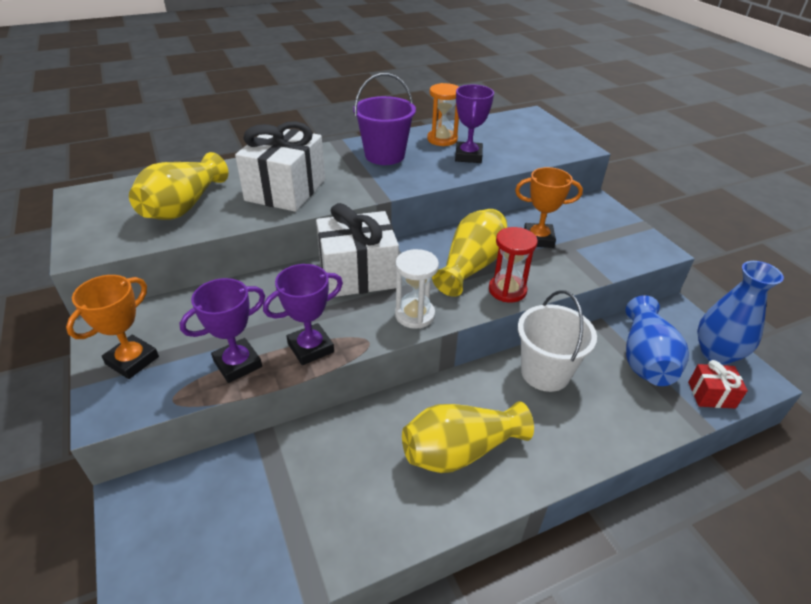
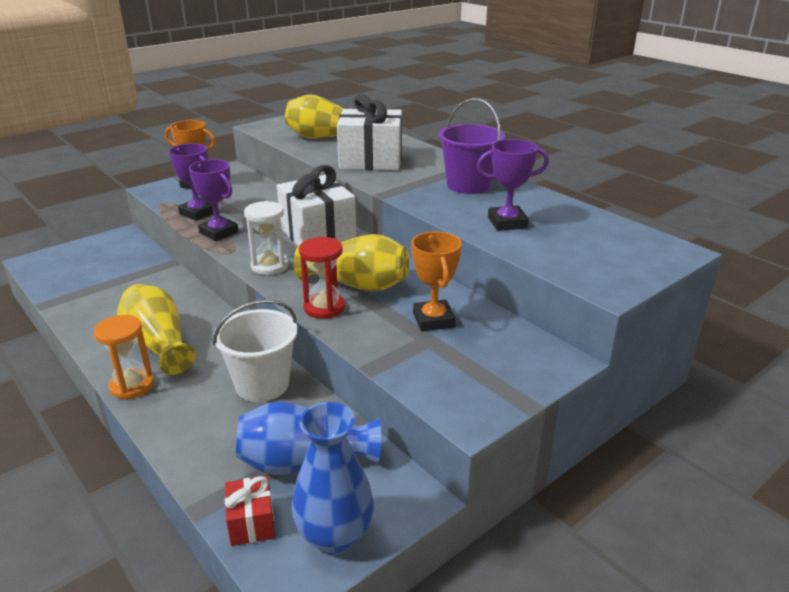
camera: 75 degrees right, 10 degrees down
orange hourglass [427,83,459,146] -> orange hourglass moved to [94,315,154,399]

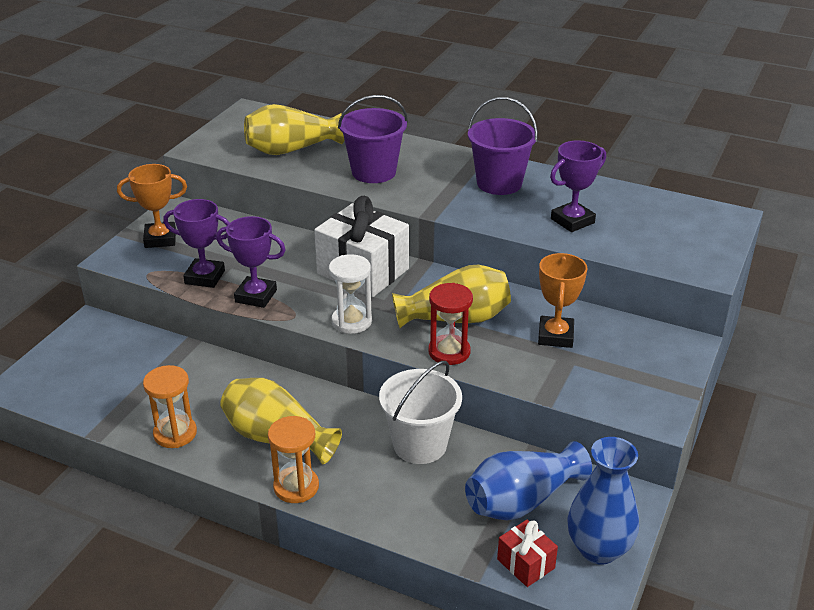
camera: 25 degrees left, 5 degrees up
white gift [337,94,402,170] -> purple bucket [338,95,408,183]
orange trophy [411,231,462,331] -> orange trophy turned 45 degrees clockwise [538,253,588,348]
none -> orange hourglass [143,365,197,448]

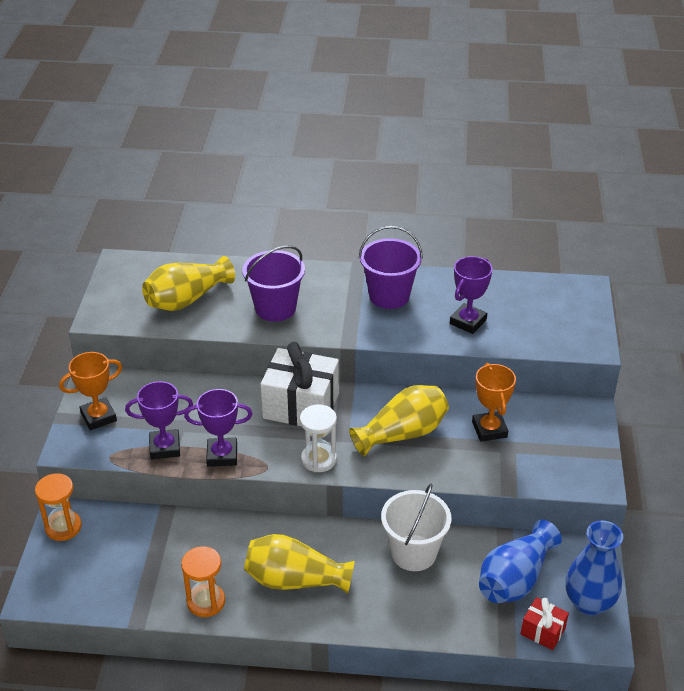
camera: 20 degrees left, 5 degrees up
orange hourglass [268,416,319,503] -> orange hourglass moved to [35,473,82,541]
red hourglass [428,283,473,365] -> none

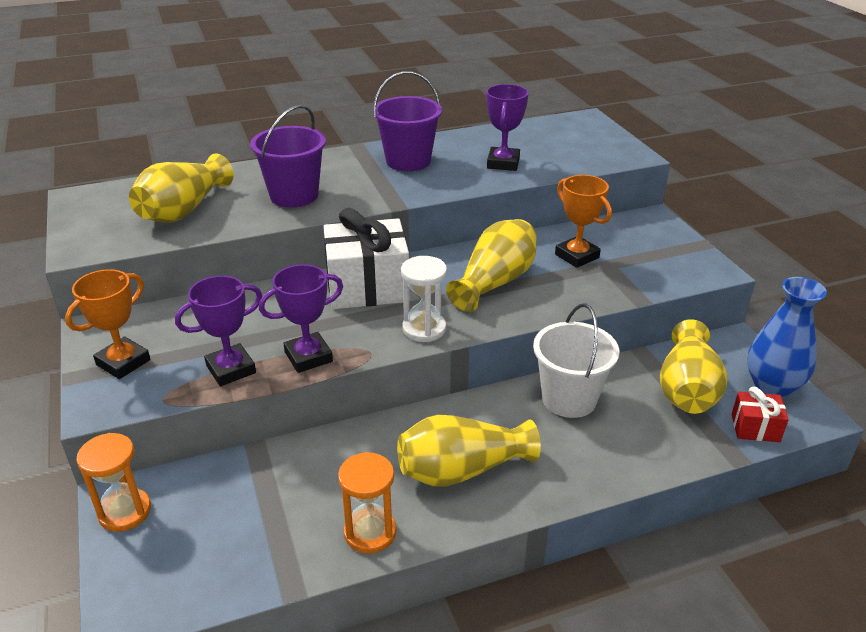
camera: 25 degrees left, 5 degrees down
blue vase [479,520,562,603] -> yellow vase [660,319,727,414]

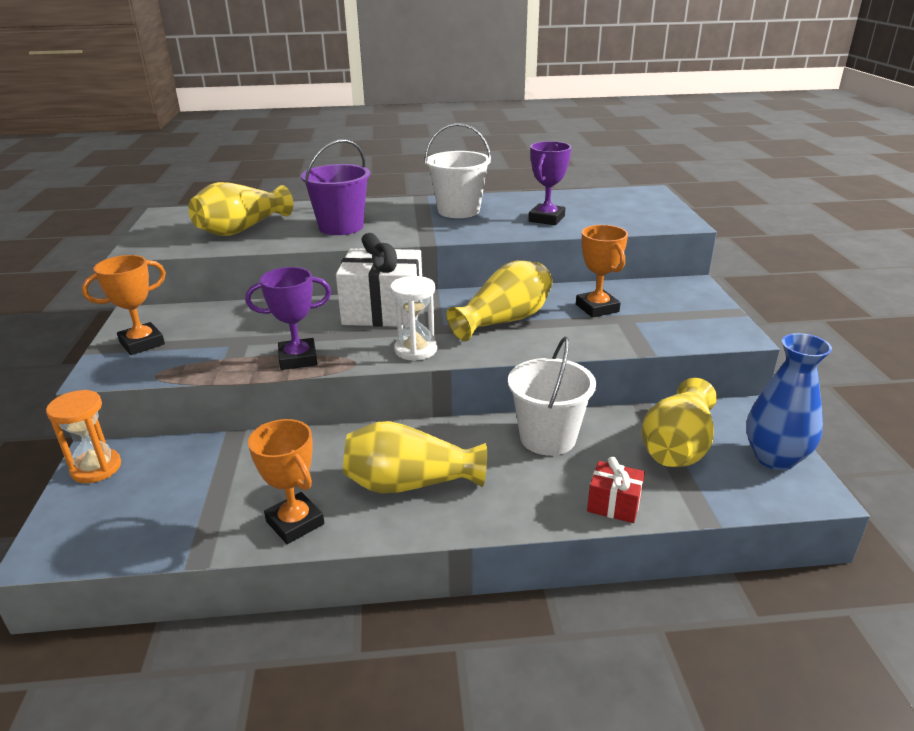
camera: 15 degrees right, 5 degrees down
purple trophy [175,276,262,386] -> none
orange hourglass [338,452,396,554] -> orange trophy [248,419,324,544]
purple bucket [373,71,442,171] -> white bucket [425,123,491,218]
red gift [732,387,789,442] -> red gift moved to [587,457,645,523]

